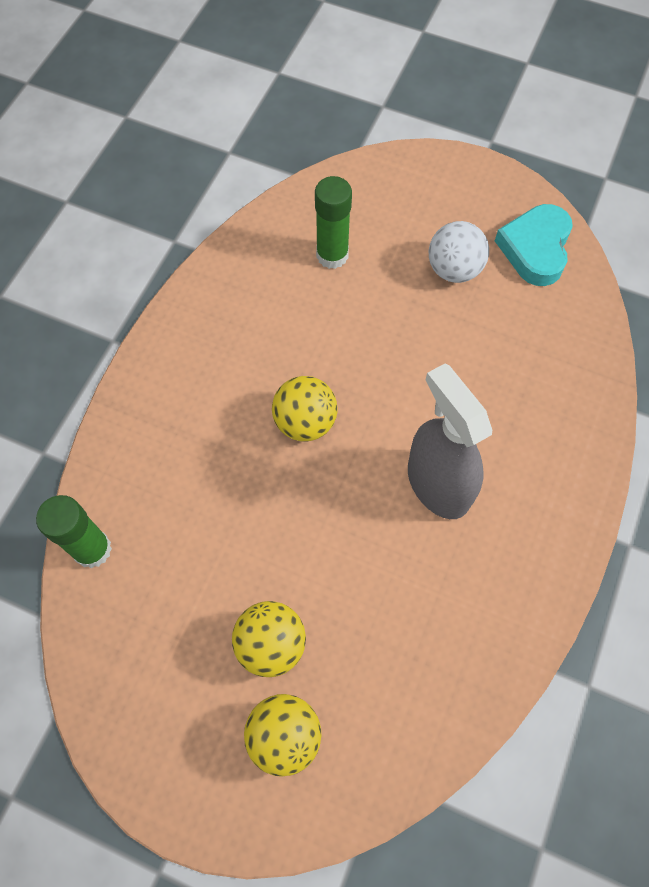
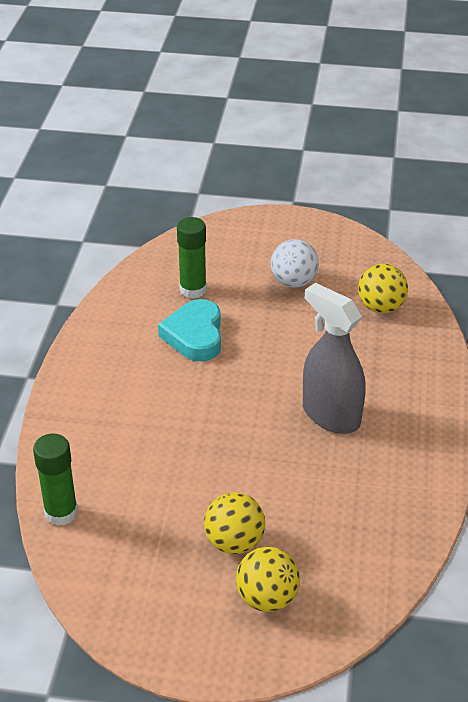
camera: 15 degrees left, 25 degrees down
yellow ball [272,376,337,441] -> yellow ball moved to [358,264,408,313]
turquoise heart [495,204,573,286] -> turquoise heart moved to [158,299,221,362]

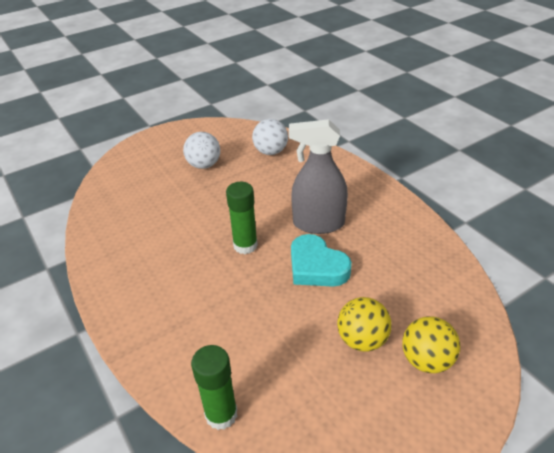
camera: 40 degrees left, 0 degrees up
turquoise heart [158,299,221,362] -> turquoise heart moved to [291,234,352,287]
green glue stick [177,217,207,299] -> green glue stick moved to [226,182,258,254]
yellow ball [358,264,408,313] -> white ball [252,119,288,155]

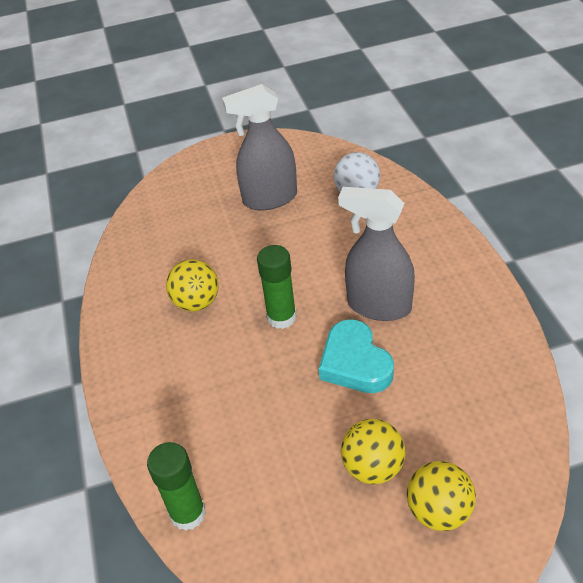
camera: 20 degrees right, 5 degrees up
white ball [183,132,220,169] -> grey spray bottle [222,84,297,210]
none -> yellow ball [166,259,219,312]

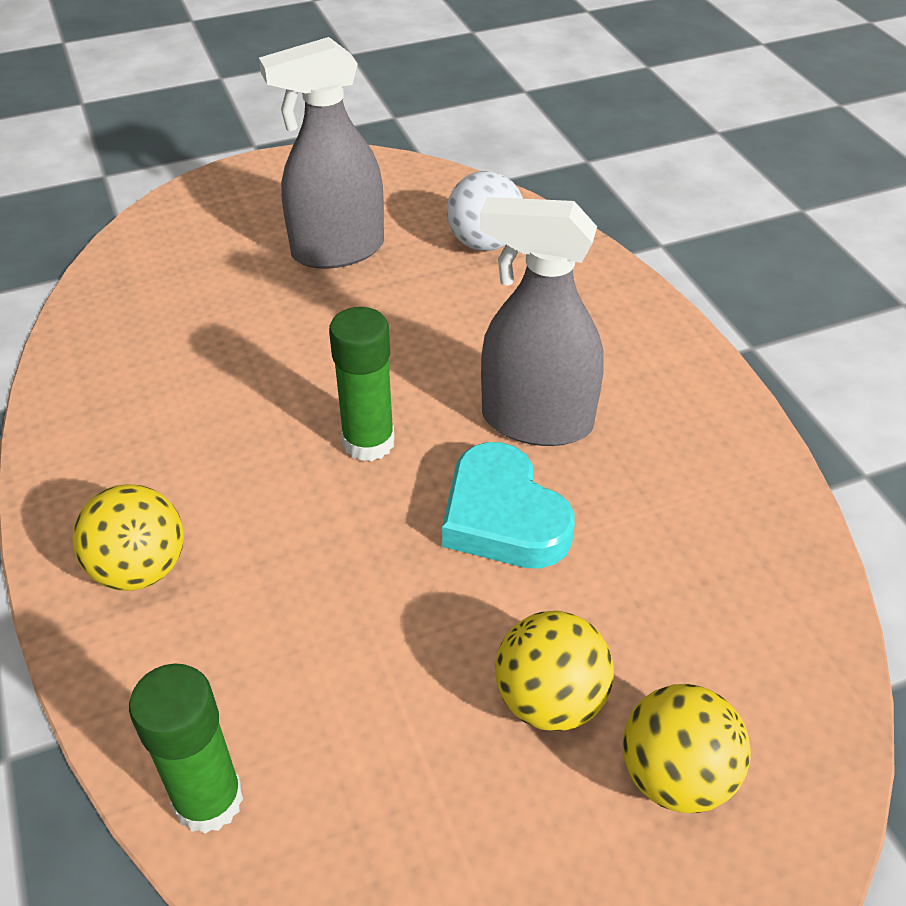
camera: 10 degrees left, 0 degrees up
yellow ball [166,259,219,312] -> yellow ball moved to [72,484,184,591]

